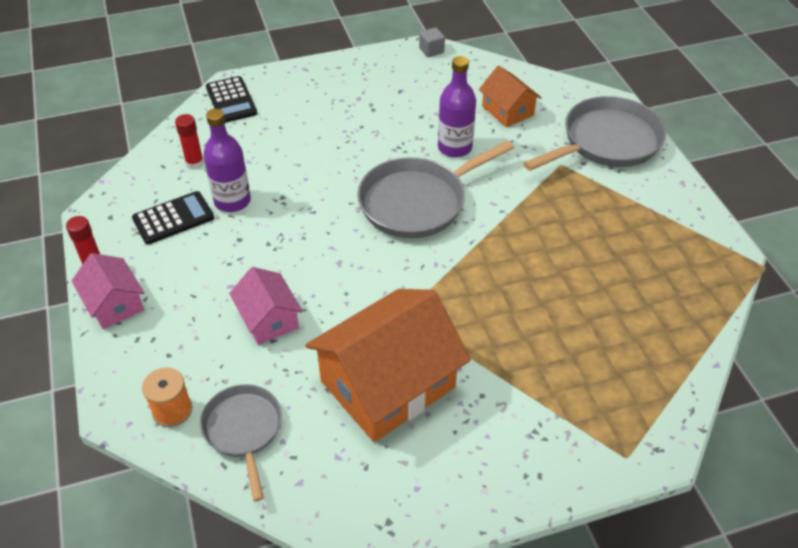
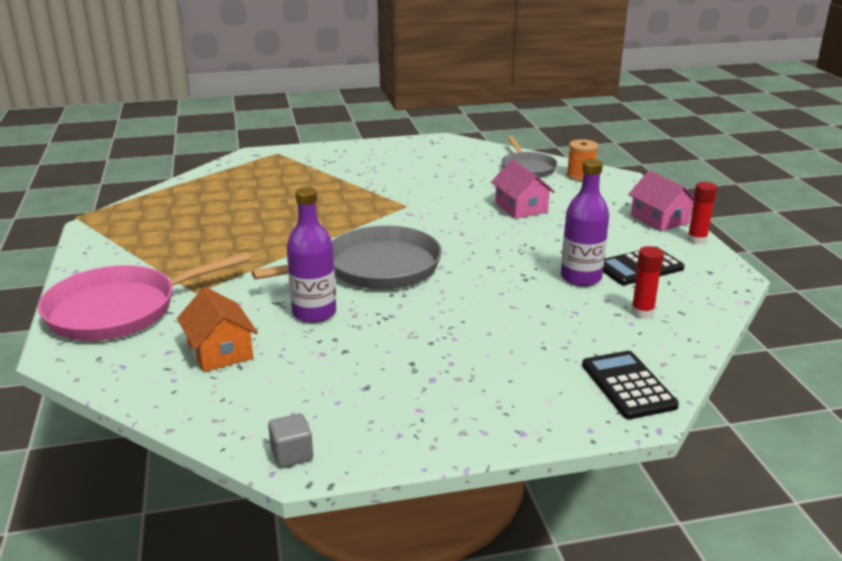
camera: 175 degrees left, 20 degrees down
orange house [305,289,471,442] -> none
grey pan [523,96,666,171] -> pink pan [38,252,250,341]

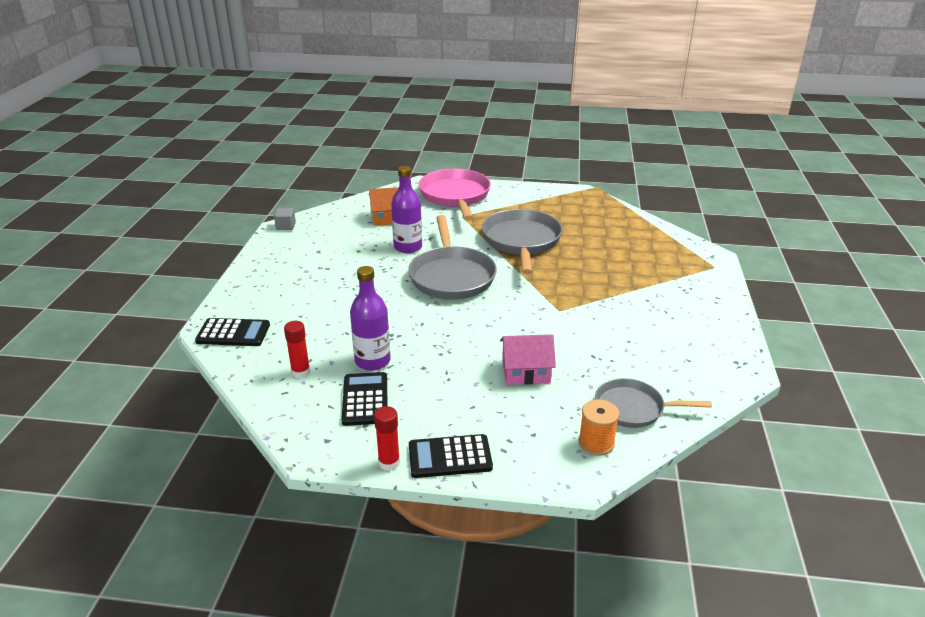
camera: 110 degrees right, 5 degrees up
pink house [628,170,694,231] -> black calculator [409,434,493,478]
none -> grey pan [482,209,562,274]

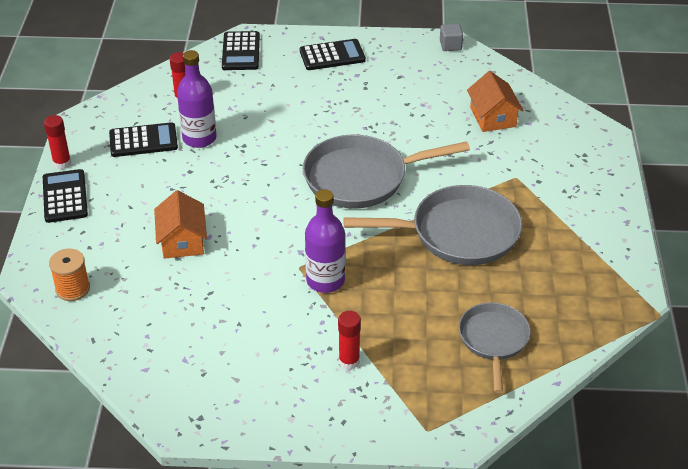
camera: 85 degrees right, 10 degrees up
purple bottle [391,166,422,253] -> purple bottle moved to [305,189,345,293]
pink pan [418,169,491,220] -> none
pink house [500,334,556,385] -> orange house [154,190,207,259]
grey pan [595,378,712,428] -> grey pan moved to [459,302,531,393]
none -> black calculator [300,39,366,70]
none -> red glue stick [338,311,361,370]

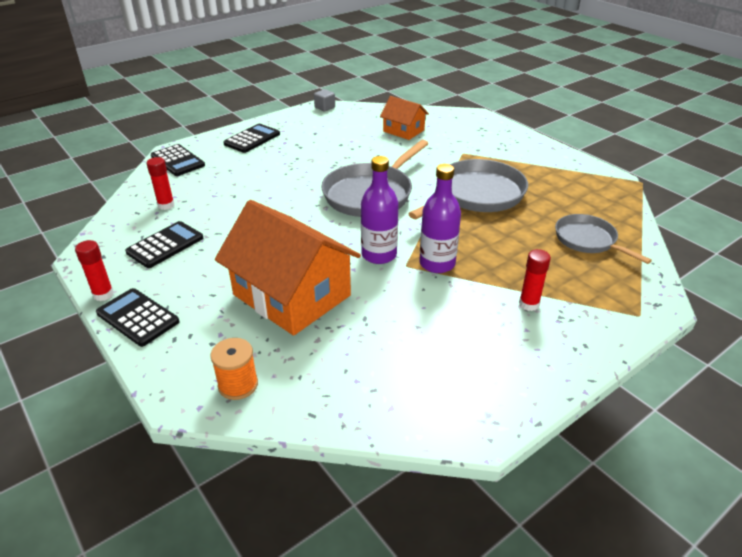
camera: 40 degrees left, 5 degrees down
orange house [154,190,207,259] -> orange house [215,200,361,336], size x1.92
purple bottle [177,50,217,148] -> purple bottle moved to [361,156,399,264]

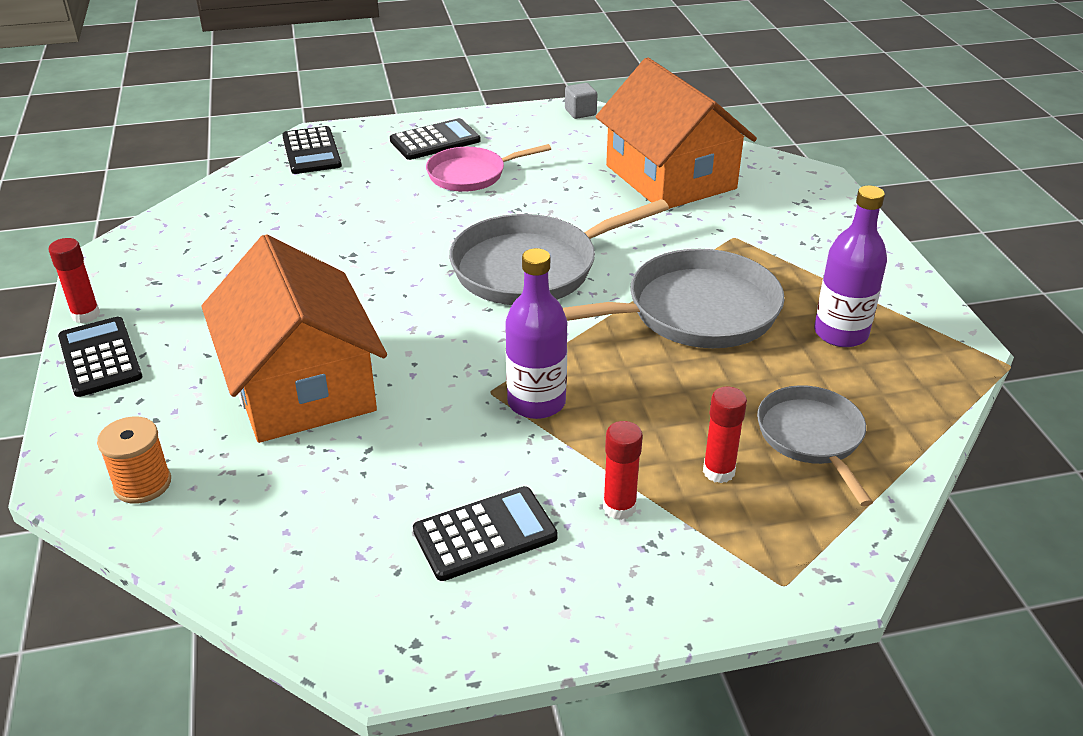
camera: 25 degrees right, 0 degrees up
black calculator [125,221,203,268] -> black calculator moved to [413,486,558,581]
red glue stick [146,157,175,210] -> red glue stick moved to [703,387,747,483]
purple bottle [361,156,399,264] -> purple bottle moved to [814,186,887,347]
orange house [380,96,429,140] -> orange house [596,57,757,209], size x1.92
none -> pink pan [426,144,551,192]

